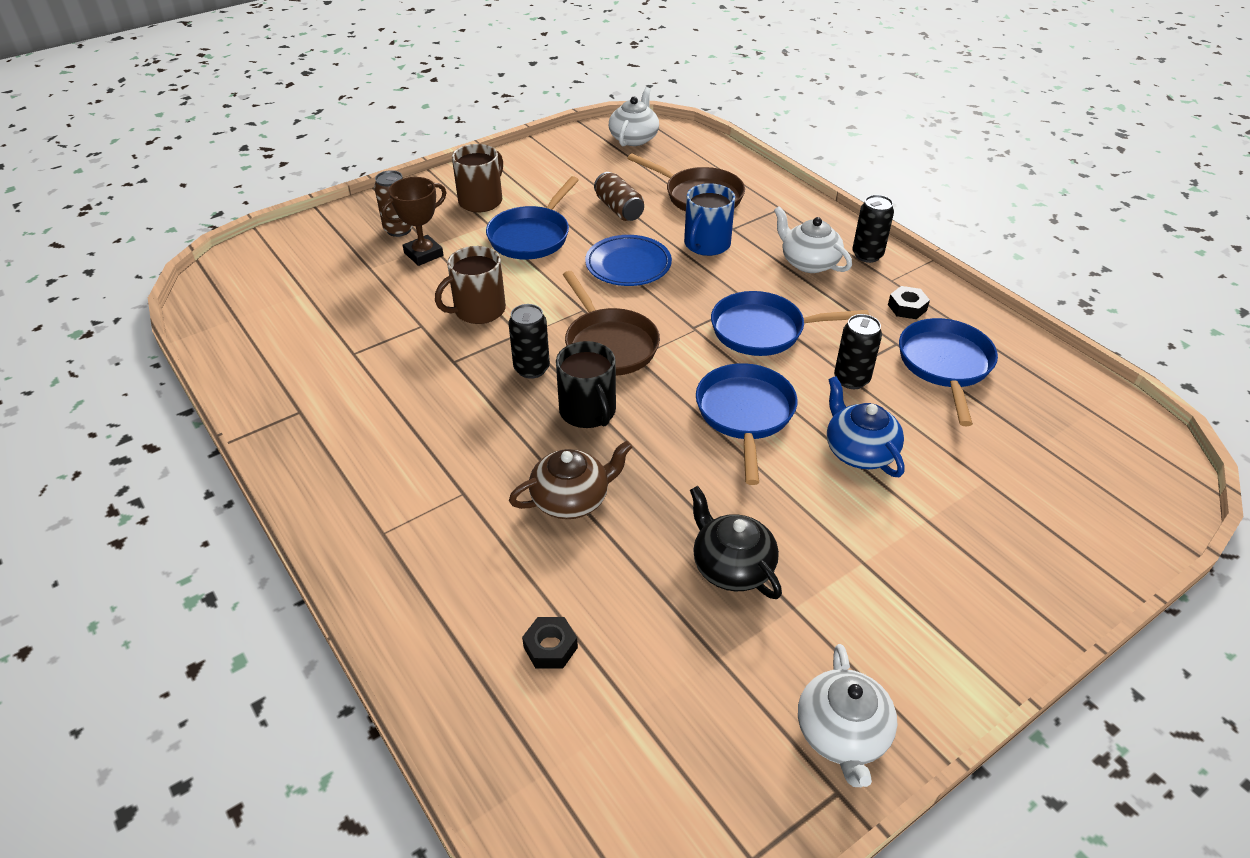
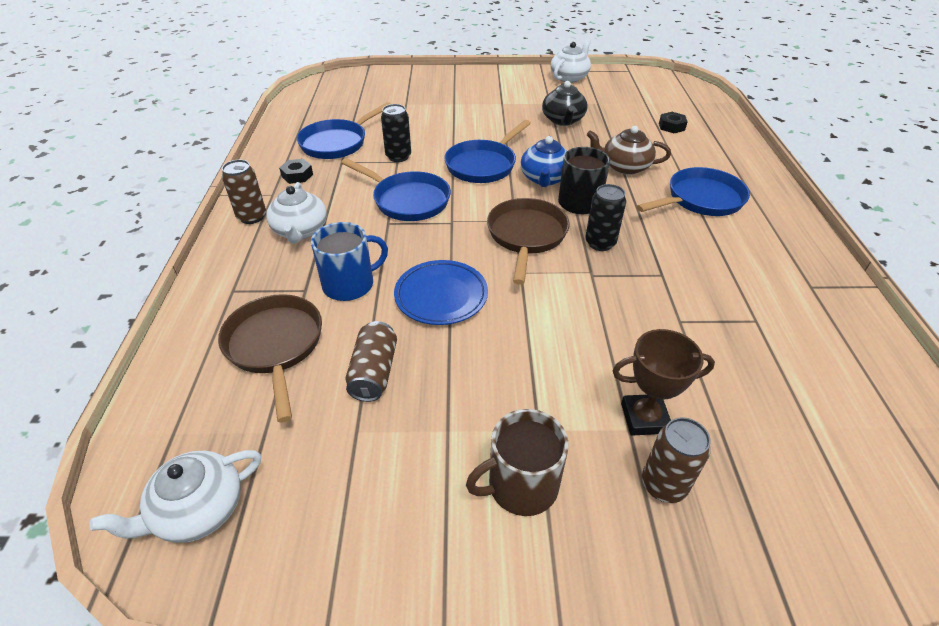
camera: 145 degrees left, 0 degrees up
brown mug [435,246,506,324] -> none
blue pan [486,176,579,260] -> blue pan moved to [636,167,750,216]
blue teapot [827,376,905,477] -> blue teapot moved to [521,136,567,187]
black can [852,195,894,263] -> brown can [222,160,266,224]

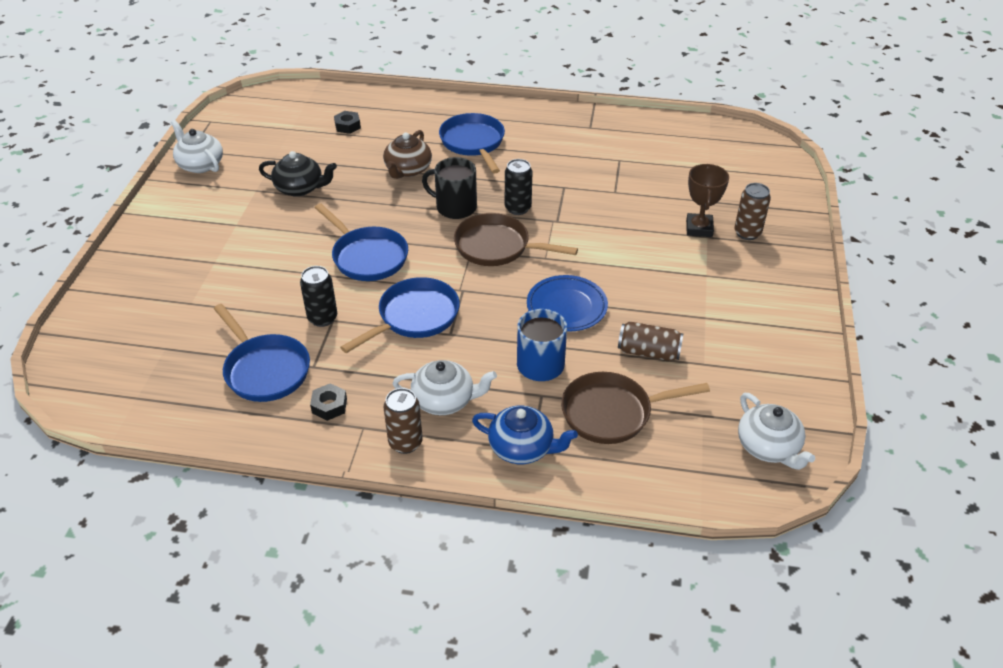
camera: 80 degrees left, 0 degrees up
brown mug [466,409,569,516] -> none
blue teapot [521,136,567,187] -> blue teapot moved to [472,406,578,464]

